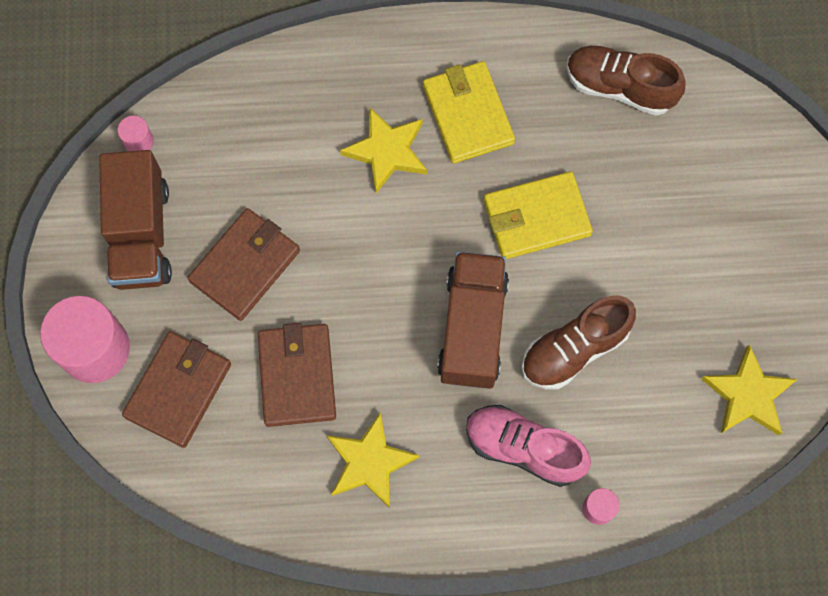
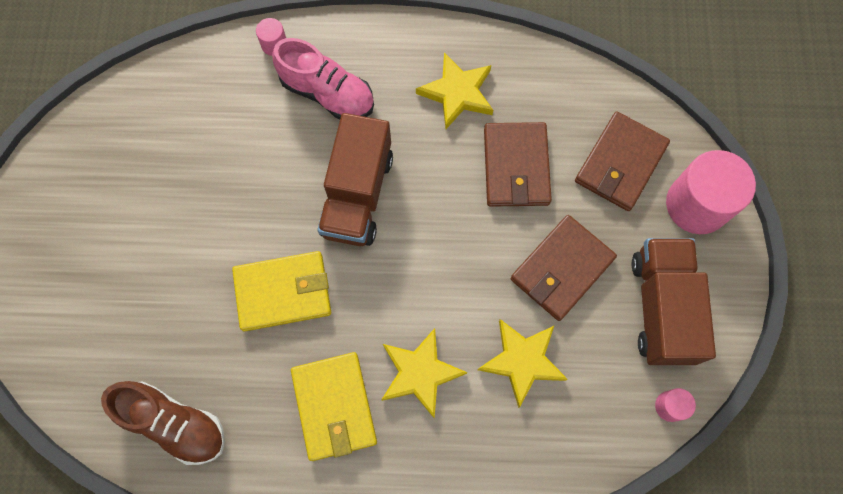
camera: 175 degrees left, 0 degrees up
brown shoe [522,295,636,390] -> none
yellow star [701,344,797,435] -> yellow star moved to [478,319,568,408]

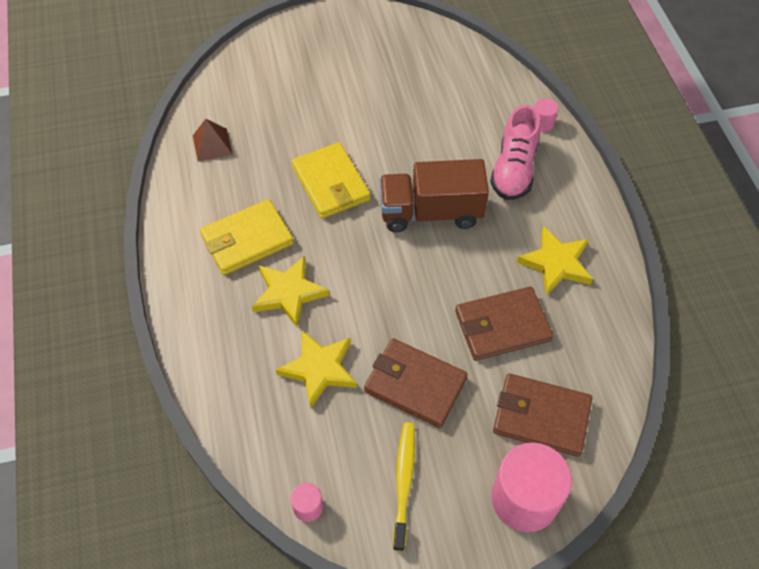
camera: 75 degrees right, 15 degrees down
brown shoe [101,381,225,465] -> brown pyramid [193,119,233,162]
brown truck [632,238,716,365] -> yellow toothbrush [393,422,415,551]

